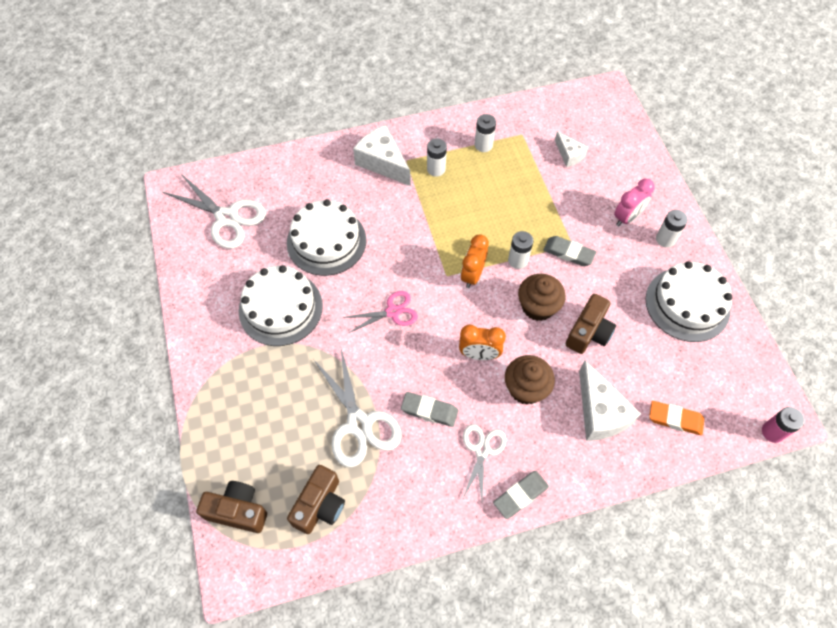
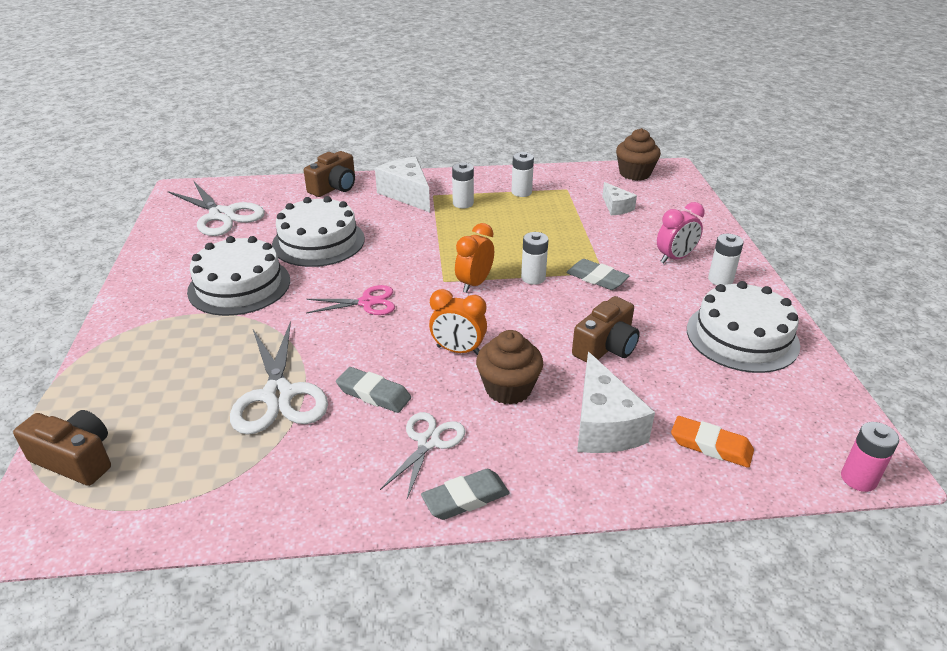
camera: 10 degrees right, 25 degrees down
brown camera [287,465,345,534] -> brown camera moved to [304,151,355,197]
brown cupcake [518,274,566,321] -> brown cupcake moved to [616,128,661,181]

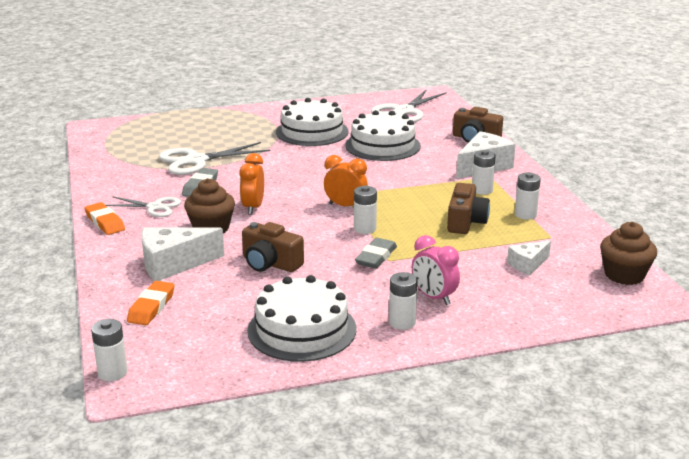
camera: 80 degrees right, 10 degrees down
brown camera [13,410,111,486] -> brown camera moved to [447,183,490,234]
pink scissors [306,285,395,315] -> none
grey eraser [421,469,510,520] -> orange eraser [84,202,125,235]
pink battery [841,422,899,492] -> white battery [91,319,128,381]

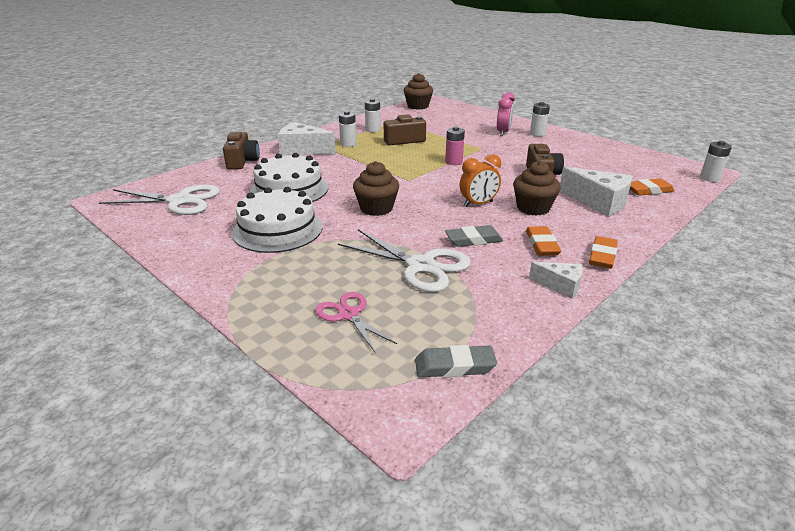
camera: 120 degrees left, 5 degrees up
white scissors [106,196,181,217] -> orange eraser [526,226,561,256]
white cake [247,275,356,362] -> none
orange clock [324,155,368,206] -> none
white battery [354,186,377,234] -> pink battery [445,126,465,165]
grey eraser [355,238,397,269] -> grey eraser moved to [415,345,497,378]
white cheese [507,241,551,275] -> white cheese moved to [529,262,583,299]
none -> pink scissors [315,292,397,354]
none -> brown cupcake [353,161,399,216]

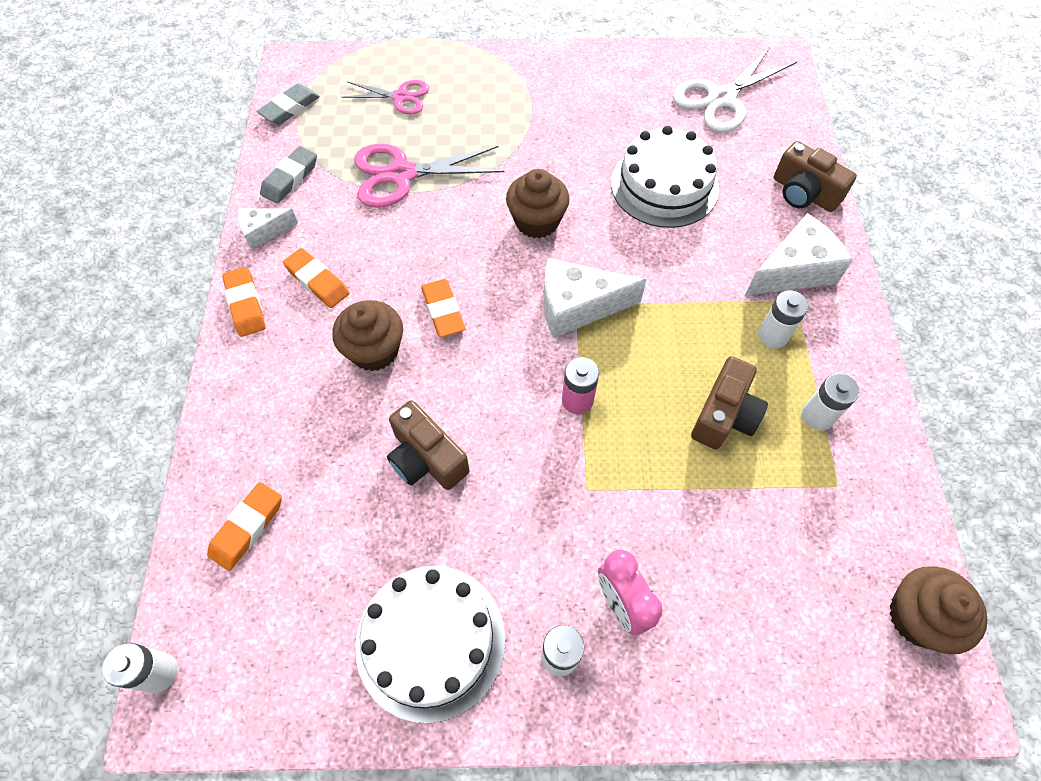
camera: 135 degrees right, 30 degrees up
white cake [232,187,322,253] -> white cake moved to [355,566,505,723]
white scissors [338,229,471,292] -> pink scissors [354,144,505,208]
grey eraser [445,225,503,247] -> grey eraser moved to [260,146,317,204]
orange clock [460,154,501,207] -> orange eraser [421,279,465,337]
white cheese [560,167,633,217] -> white cheese moved to [543,258,647,338]

